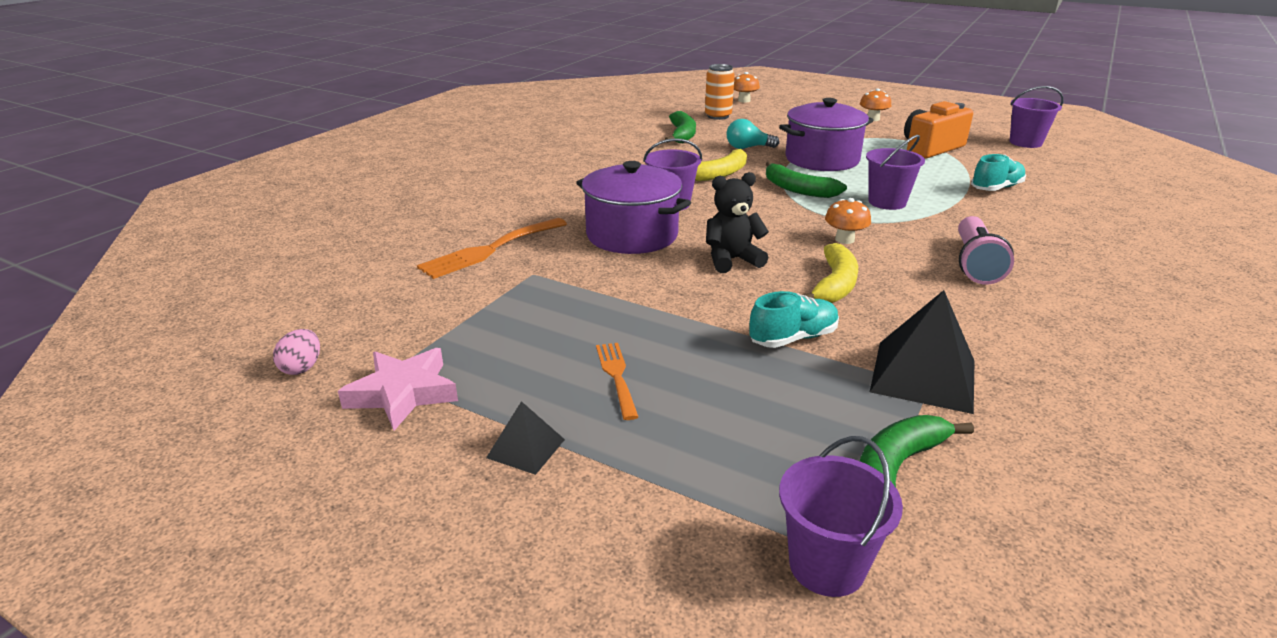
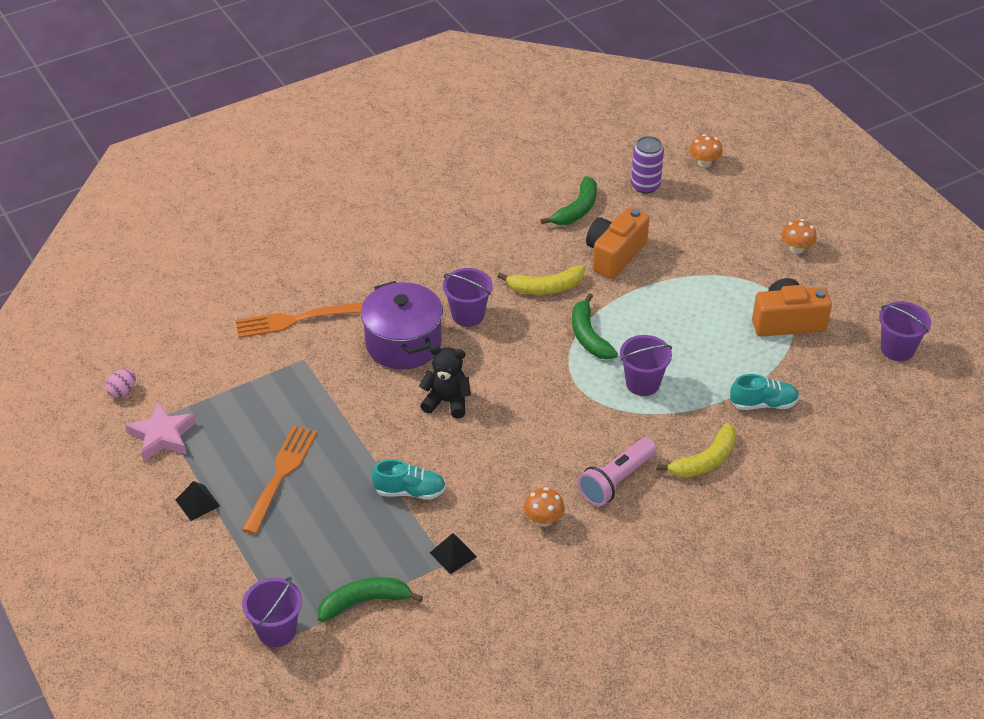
camera: 30 degrees right, 15 degrees up
orange fork [596,343,638,420] -> orange fork [242,425,317,534], size x1.69
orange can [705,64,735,120] -> purple can [631,136,664,194]
turquoise light bulb [727,119,779,149] -> orange camera [586,207,650,279]
purple pot [779,98,873,171] -> none
yellow banana [802,243,858,303] -> yellow banana moved to [656,423,736,478]
orange mushroom [825,198,871,244] -> orange mushroom moved to [524,487,564,527]
black pyramid [870,290,975,414] -> black pyramid [430,533,477,574], size x0.53

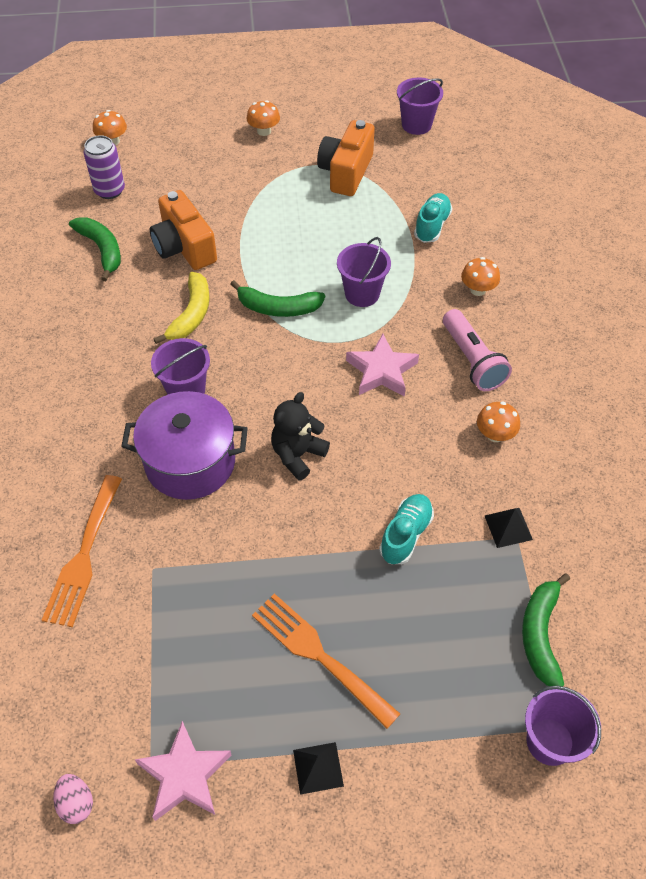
camera: 65 degrees left, 10 degrees up
yellow banana [656,423,736,478] -> orange mushroom [461,257,500,296]
none -> pink star [346,334,419,397]

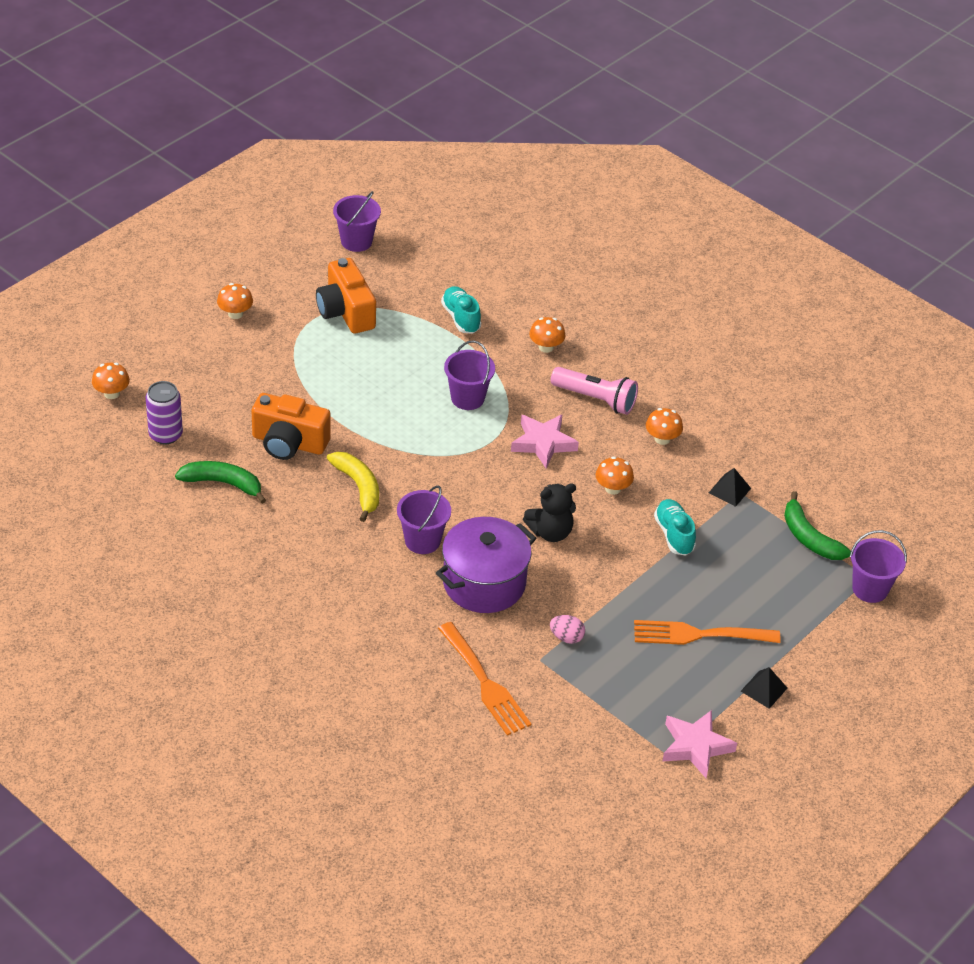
camera: 45 degrees left, 10 degrees down
pink egg [53,774,93,824] -> pink egg moved to [550,615,585,644]
green banana [231,280,325,317] -> none
black teddy bear [271,392,330,481] -> black teddy bear turned 105 degrees counterclockwise [523,483,576,542]
none -> orange mushroom [596,456,634,495]

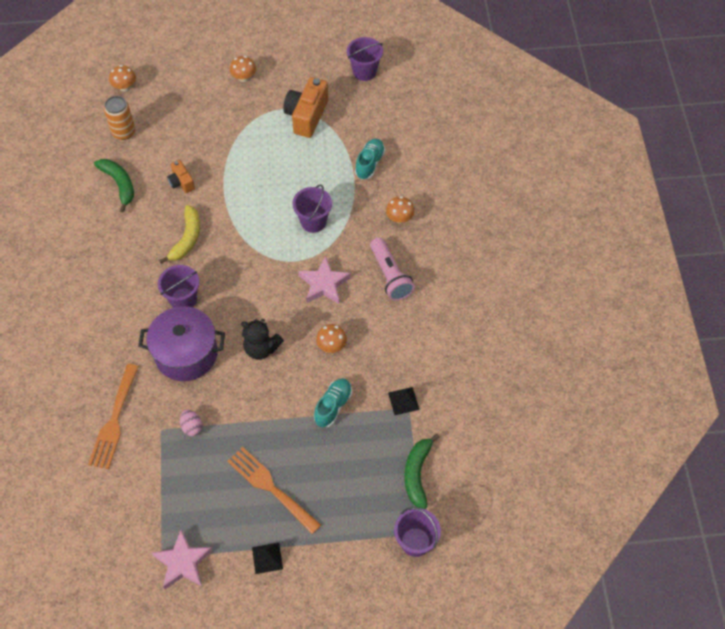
camera: 45 degrees right, 15 degrees up
purple can [146,381,183,445] -> orange can [104,96,135,140]
orange camera [252,393,331,460] -> orange camera [167,160,195,193], size x0.55
orange mushroom [646,408,683,445] -> none

